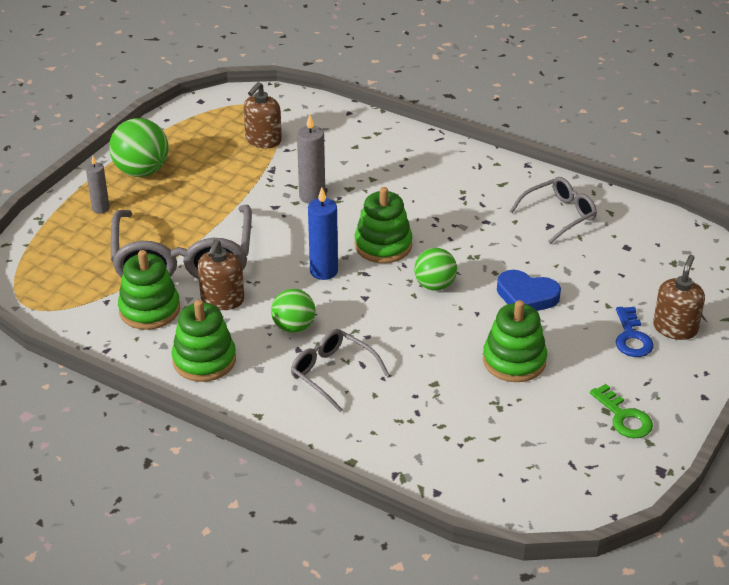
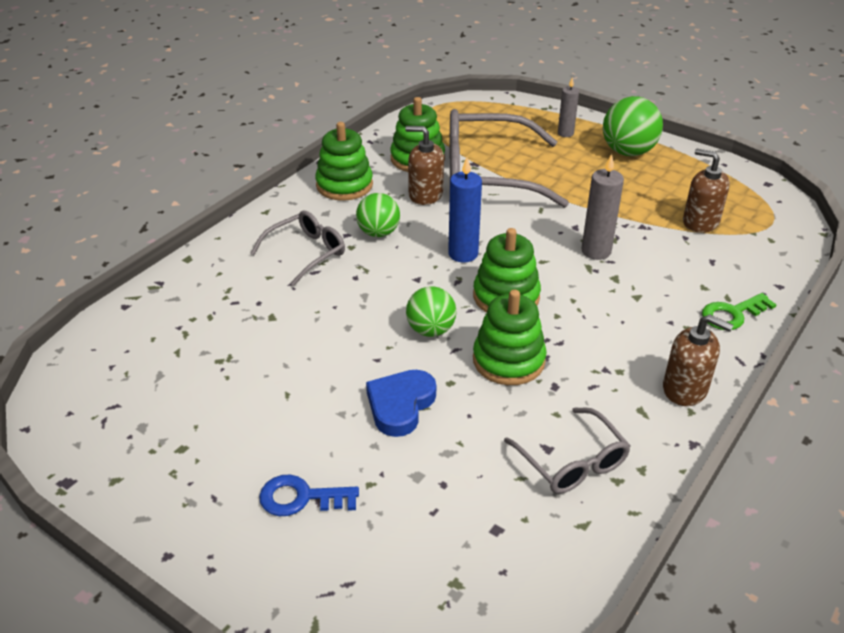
camera: 95 degrees right, 0 degrees up
green stacking toy [483,300,547,382] -> green stacking toy moved to [473,290,547,385]
green key [590,384,653,438] -> green key moved to [702,293,777,330]
brown soap dispenser [653,255,705,340] -> brown soap dispenser moved to [663,314,733,406]

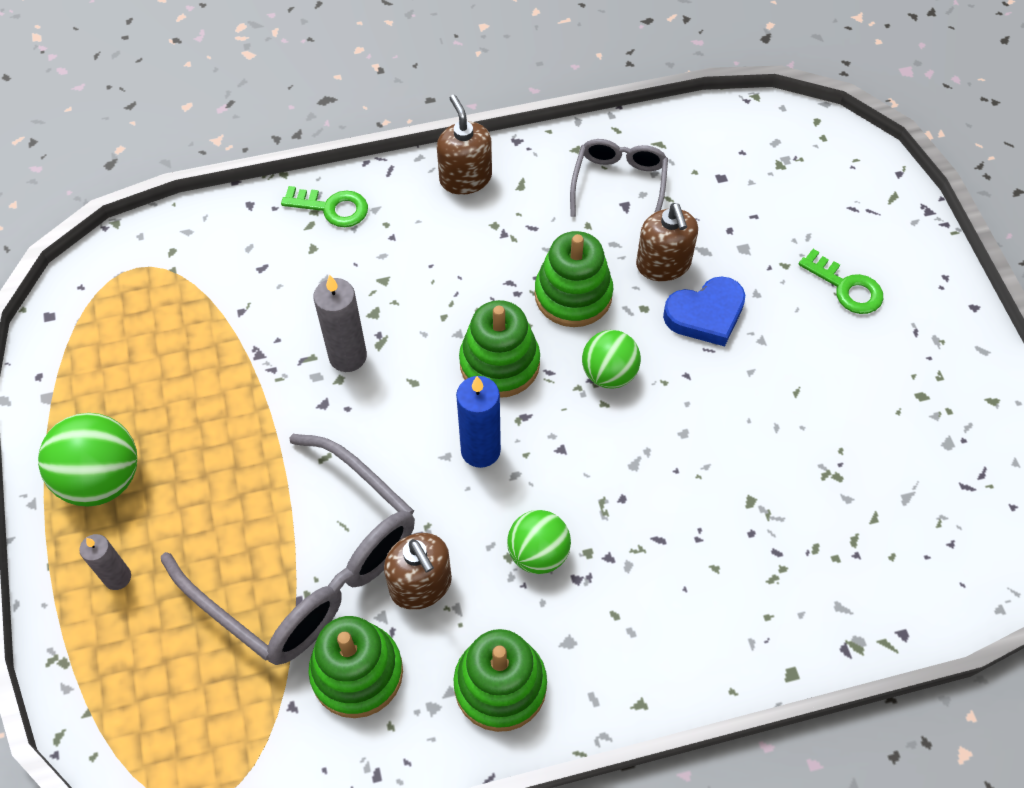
camera: 140 degrees left, 20 degrees up
grey glasses [250,211,345,286] -> none
blue key [259,475,359,516] -> green key [799,249,883,314]
brown soap dispenser [683,149,730,233] -> brown soap dispenser moved to [636,203,698,281]

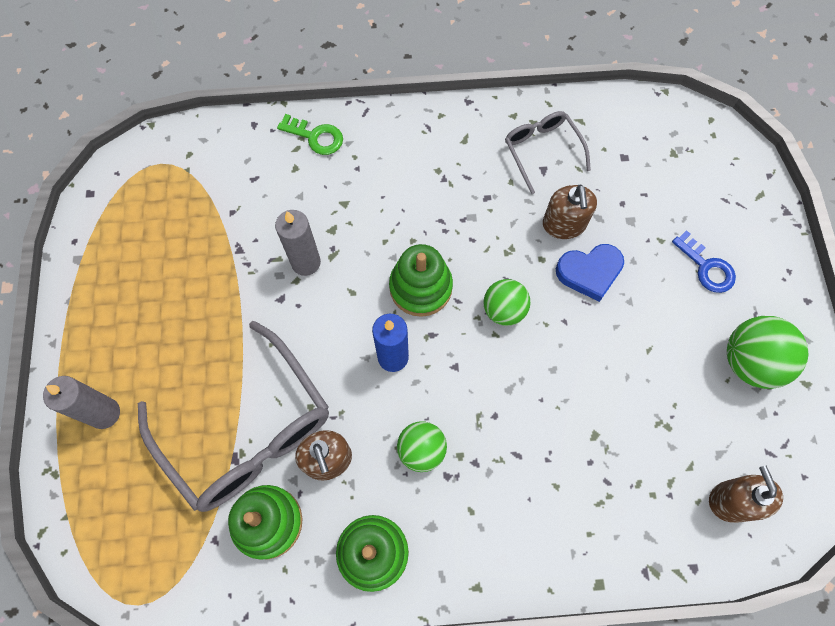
camera: 10 degrees right, 10 degrees up
green ball [38,413,137,507] -> green ball moved to [727,316,808,389]
grey candle [79,534,131,590] -> grey candle [43,376,120,429], size x1.53
brown soap dispenser [437,95,492,195] -> brown soap dispenser moved to [709,465,783,523]
green stacking toy [535,231,613,327] -> none
grey glasses [570,139,668,217] -> grey glasses turned 45 degrees counterclockwise [505,111,591,194]
green key [799,249,883,314] -> blue key [672,230,736,293]

